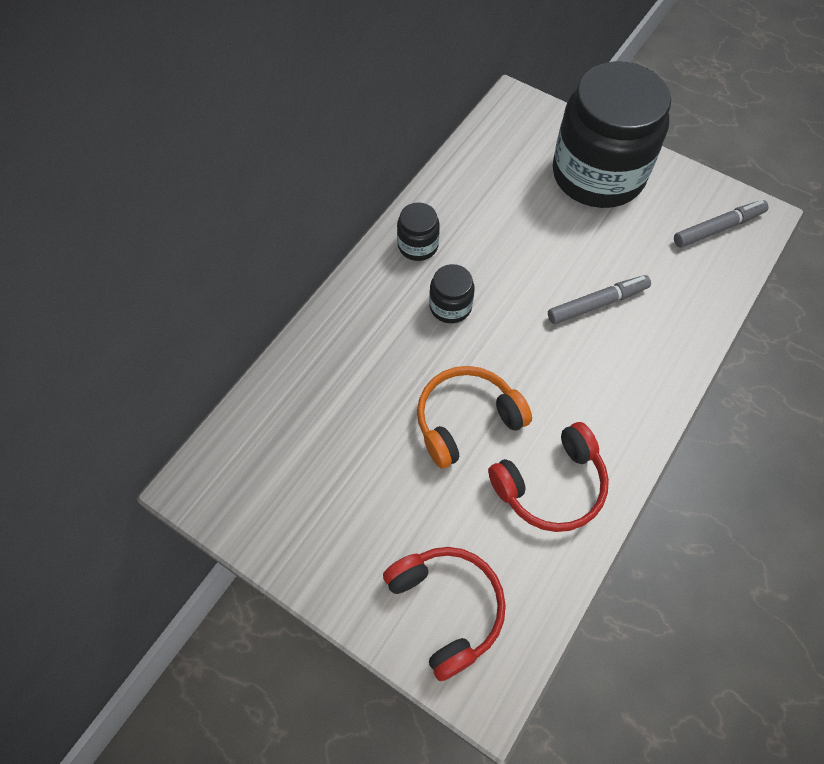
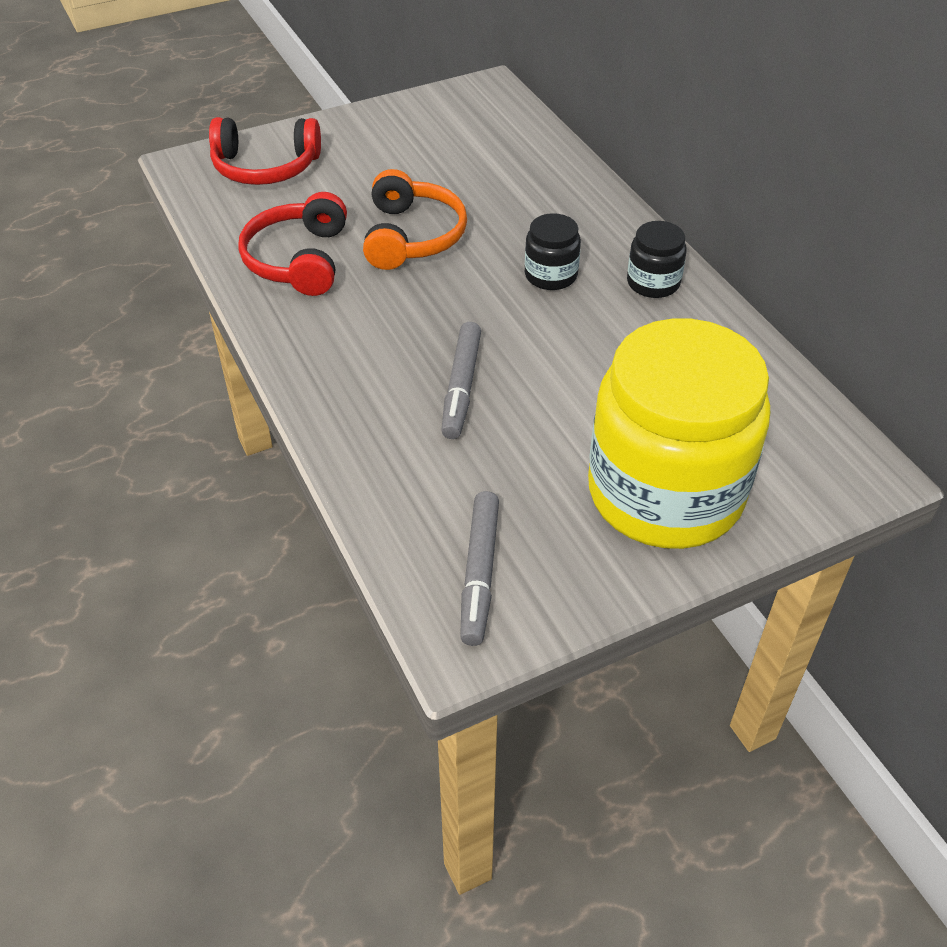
camera: 120 degrees right, 15 degrees down
black jar [553,62,671,208] -> yellow jar [588,318,770,549]

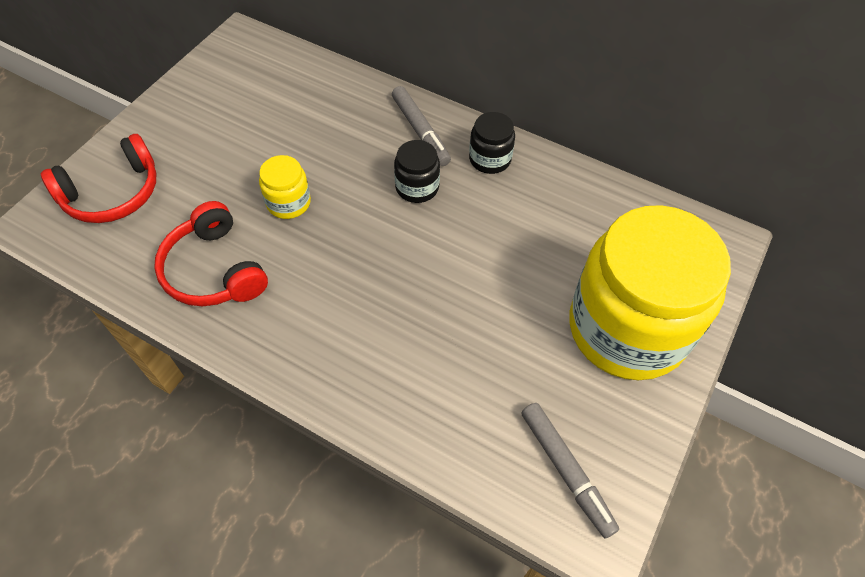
camera: 35 degrees left, 10 degrees up
orange headphones [363,169,467,270] -> yellow jar [259,155,311,219]
grey marker [441,322,481,439] -> grey marker moved to [392,86,451,166]

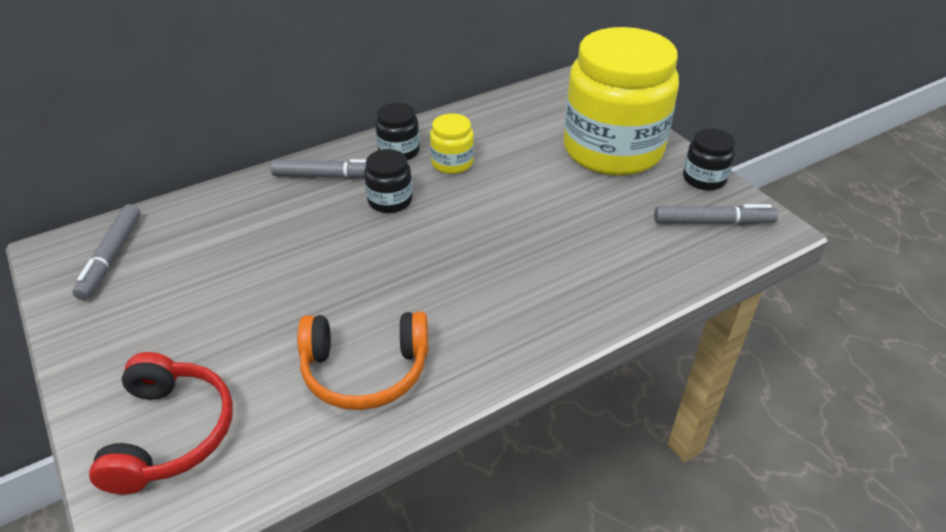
camera: 60 degrees left, 15 degrees down
red headphones [154,201,268,306] -> orange headphones [297,311,428,410]
yellow jar [259,155,311,219] -> yellow jar moved to [430,113,474,174]
none -> grey marker [72,204,140,300]
none -> black jar [683,128,735,190]

